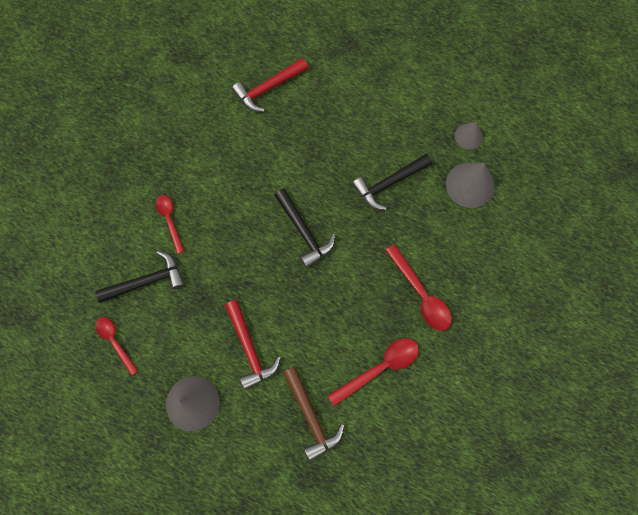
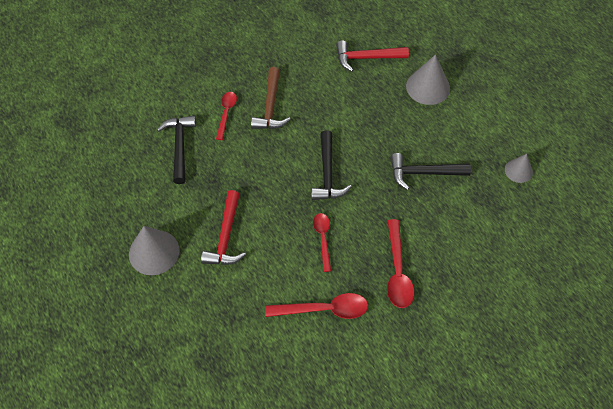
camera: 30 degrees right, 15 degrees down
black hammer [95,251,185,303] -> black hammer turned 105 degrees counterclockwise [157,116,196,184]
red spoon [95,317,138,376] -> red spoon moved to [313,213,331,272]
brown hammer [283,367,344,461] -> brown hammer moved to [251,67,291,129]
grey cone [446,163,494,208] -> grey cone moved to [406,55,450,105]

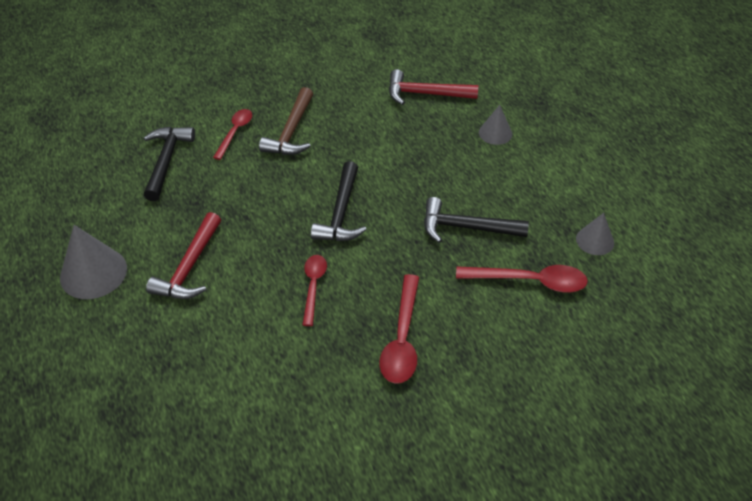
camera: 10 degrees right, 10 degrees down
red spoon [265,293,368,319] -> red spoon moved to [456,265,588,292]
grey cone [406,55,450,105] -> grey cone [479,105,512,145], size x0.59

